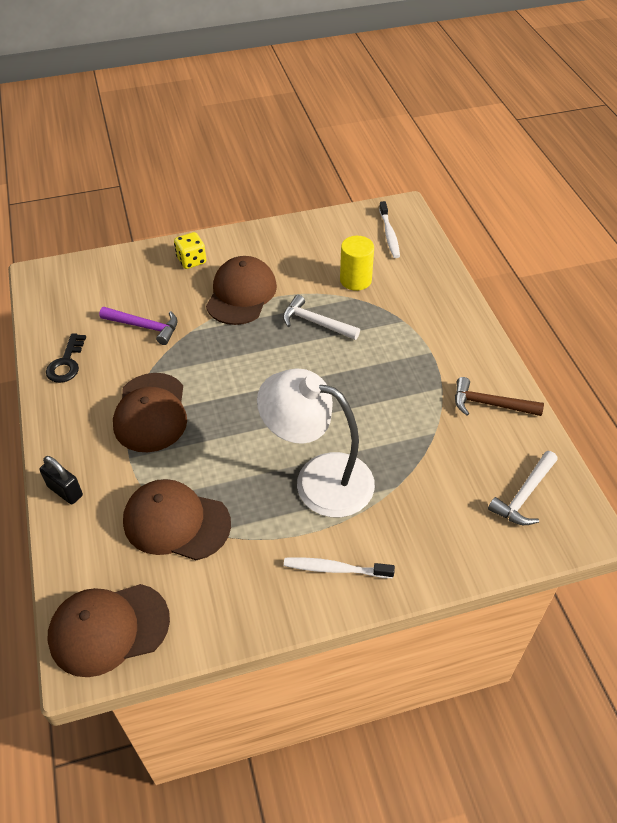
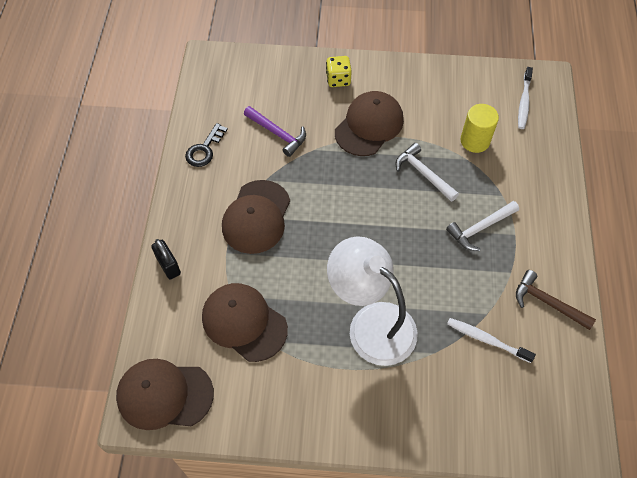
camera: 20 degrees right, 10 degrees up
white toothbrush [284,557,395,578] -> white toothbrush moved to [447,318,536,363]
white hammer [488,451,558,525] -> white hammer moved to [446,201,519,251]

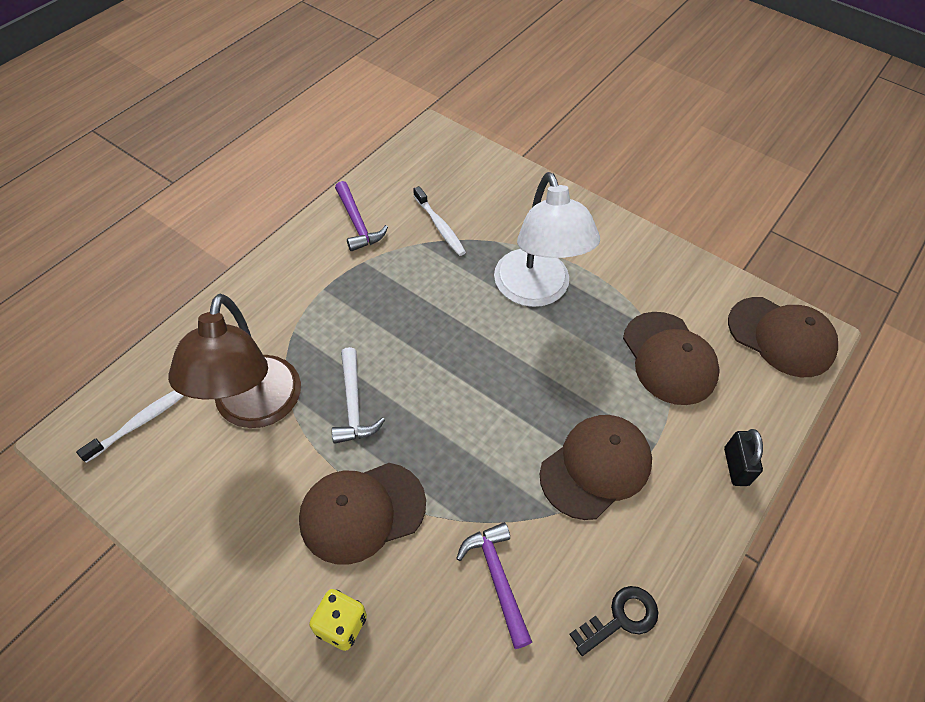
camera: 150 degrees left, 5 degrees down
white hammer [446,201,519,251] -> none
yellow cylinder [460,104,499,153] -> brown lamp [168,294,301,428]
brown hammer [516,270,596,330] -> purple hammer [335,181,388,251]

